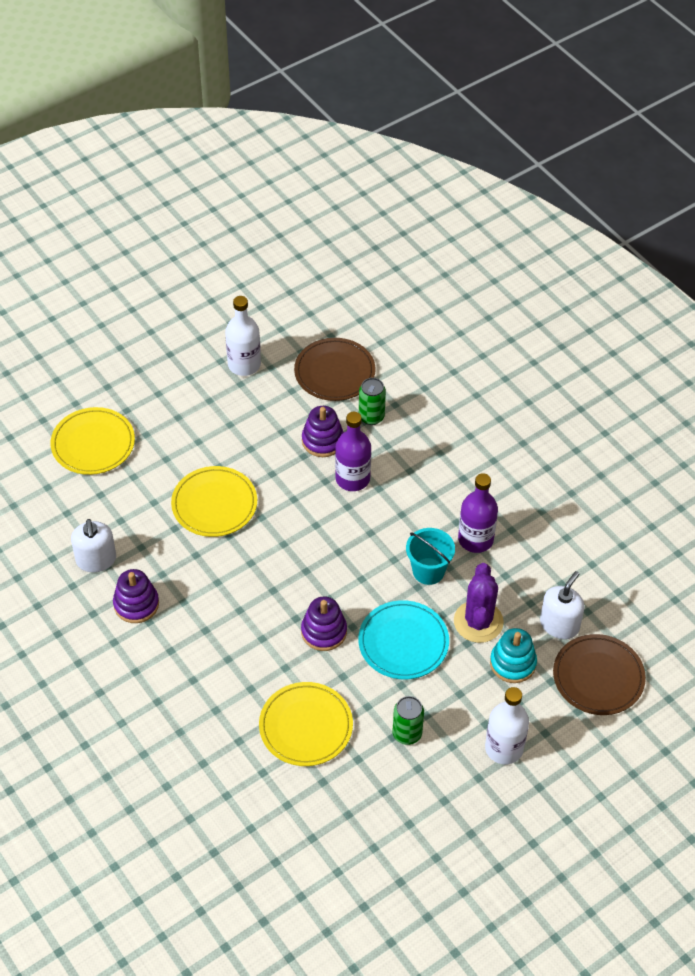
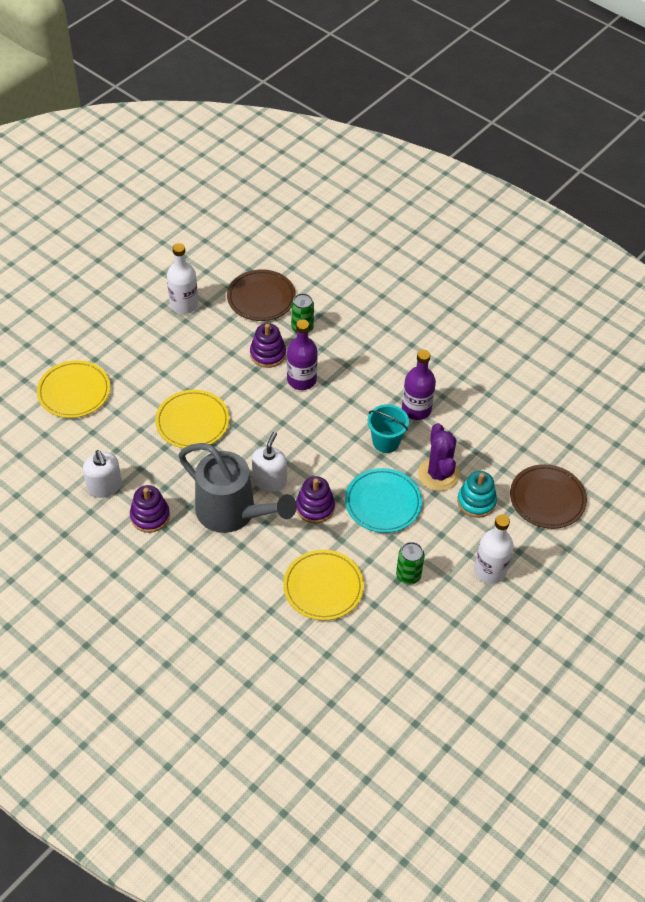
camera: 15 degrees left, 0 degrees up
white soap dispenser [540,571,584,639] -> white soap dispenser moved to [252,432,287,492]
none -> grey watering can [178,443,297,533]

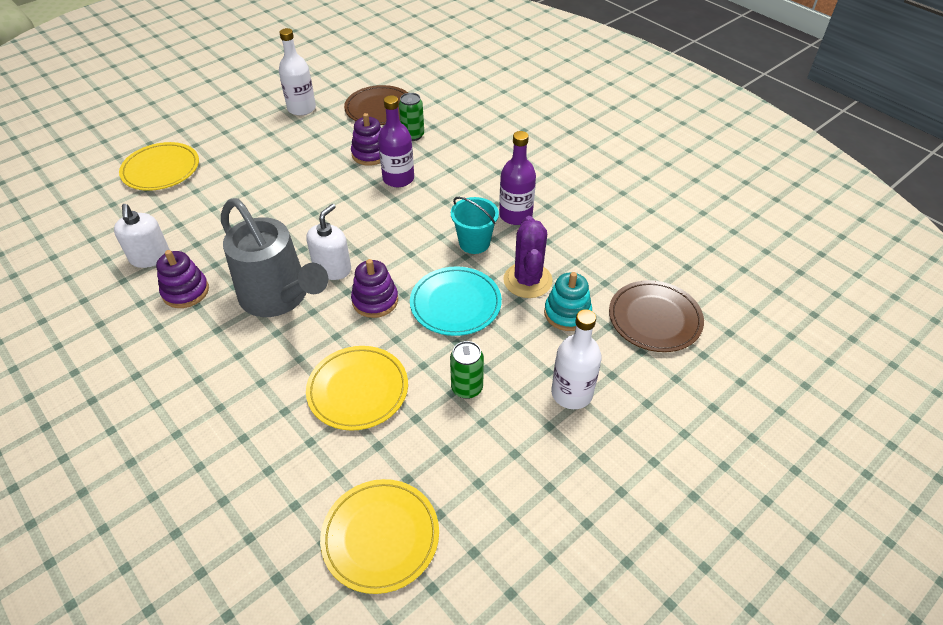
camera: 10 degrees right, 5 degrees down
yellow plate [155,390,230,448] -> yellow plate moved to [320,479,439,594]

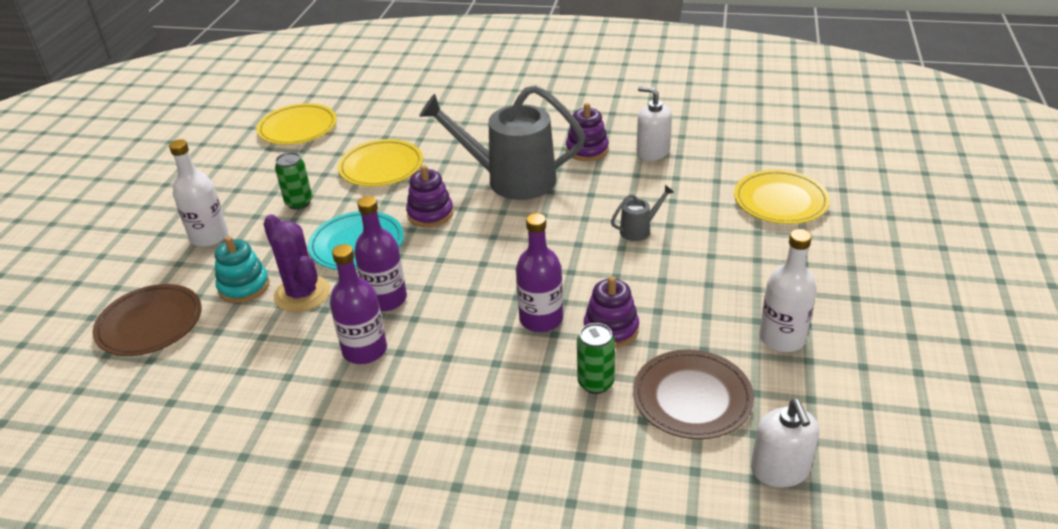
camera: 145 degrees right, 10 degrees down
white soap dispenser [306,204,351,280] -> white soap dispenser moved to [751,399,819,488]
turquoise bucket [451,197,499,254] -> purple bottle [354,196,407,311]
none -> grey watering can [611,185,674,241]

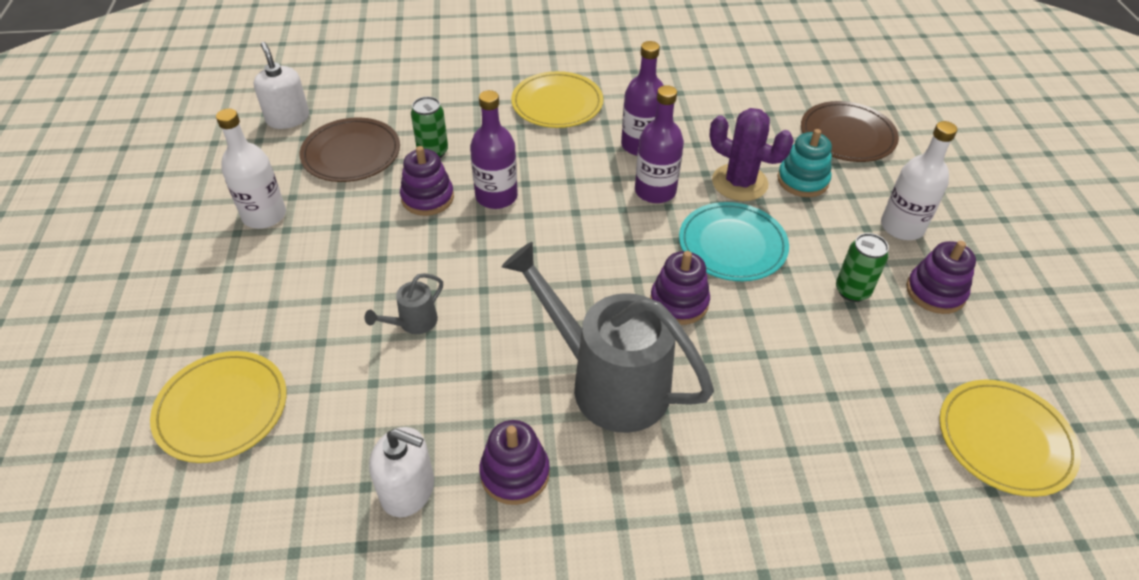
camera: 160 degrees right, 10 degrees up
yellow plate [338,139,423,187] -> yellow plate moved to [511,71,603,128]
grey watering can [419,85,585,200] -> grey watering can turned 135 degrees counterclockwise [502,242,714,433]
none -> purple stacking toy [906,241,976,314]

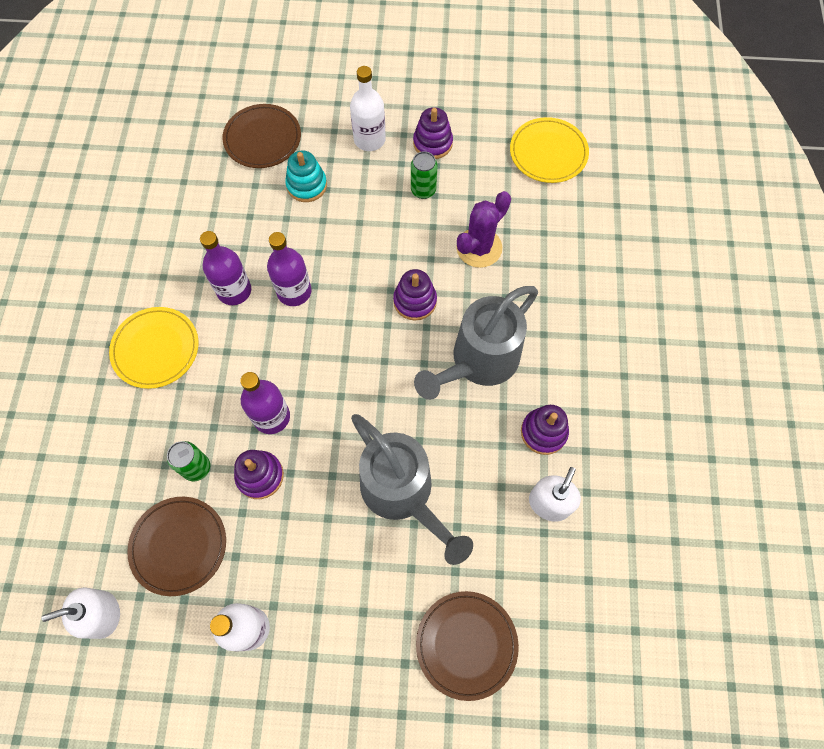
camera: 80 degrees left, 20 degrees up
yellow plate [150,351,287,463] -> brown plate [416,591,519,701]
grey watering can [365,273,443,334] -> grey watering can [351,414,473,565], size x2.40
turquoise plate [679,202,789,281] -> none
purple cactus [709,108,794,201] -> purple cactus moved to [456,191,511,268]

